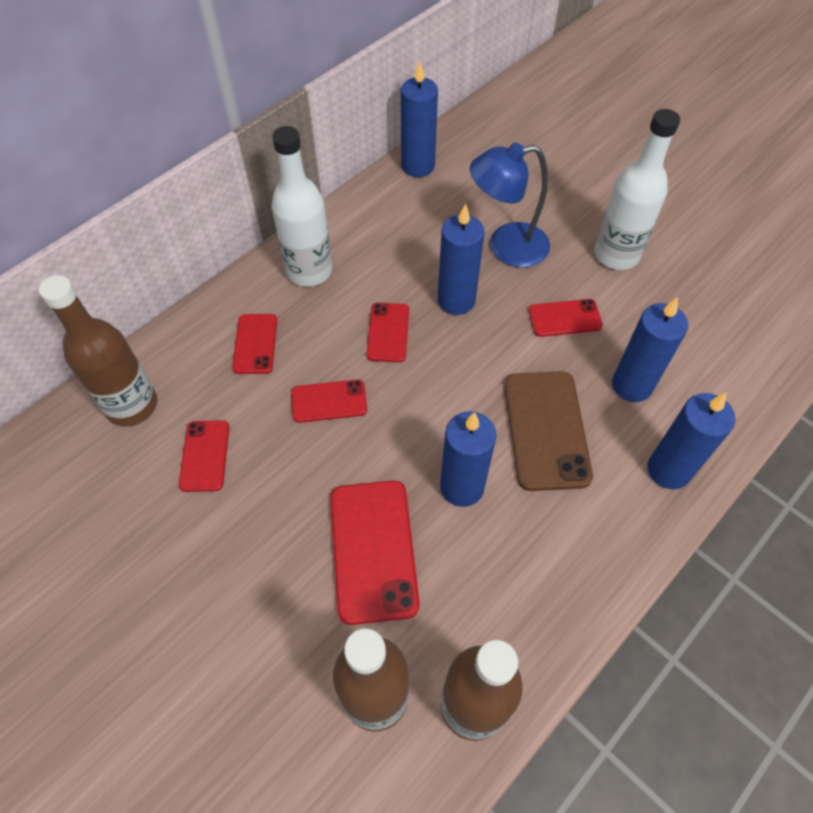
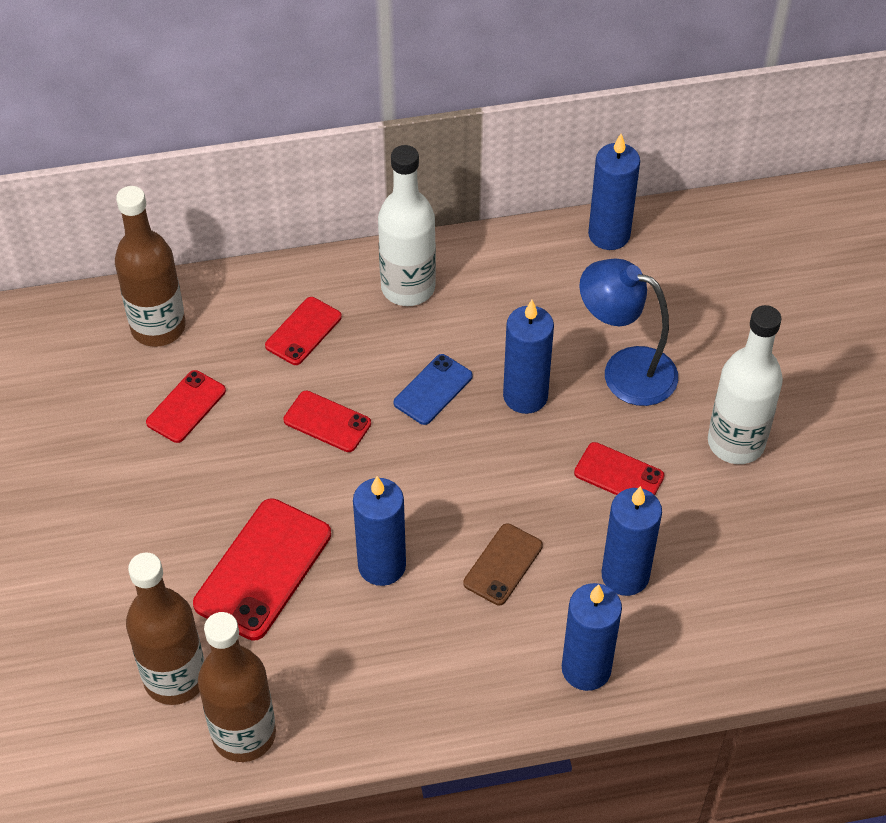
camera: 35 degrees right, 5 degrees down
red phone [367,303,409,362] -> blue phone [394,354,473,425]
brown phone [504,371,593,491] -> brown phone [463,523,543,605], size x0.58

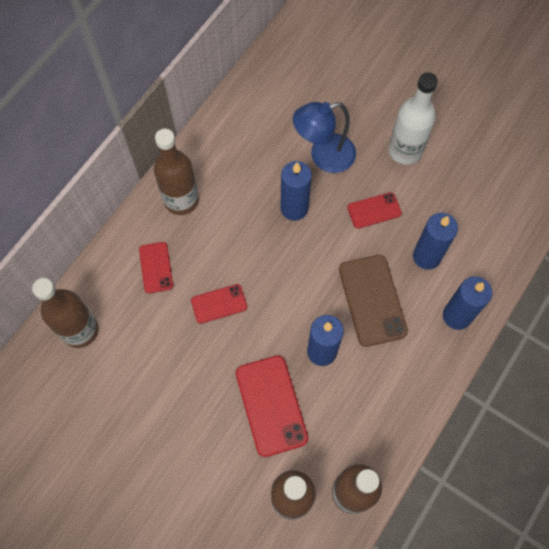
camera: 45 degrees left, 15 degrees up
red phone [146,370,226,443] -> none
white bottle [378,145,436,306] -> brown bottle [154,129,199,215]
blue phone [394,354,473,425] -> none
brown phone [463,523,543,605] -> brown phone [339,255,408,347], size x1.72
blue candle [588,134,640,250] -> none

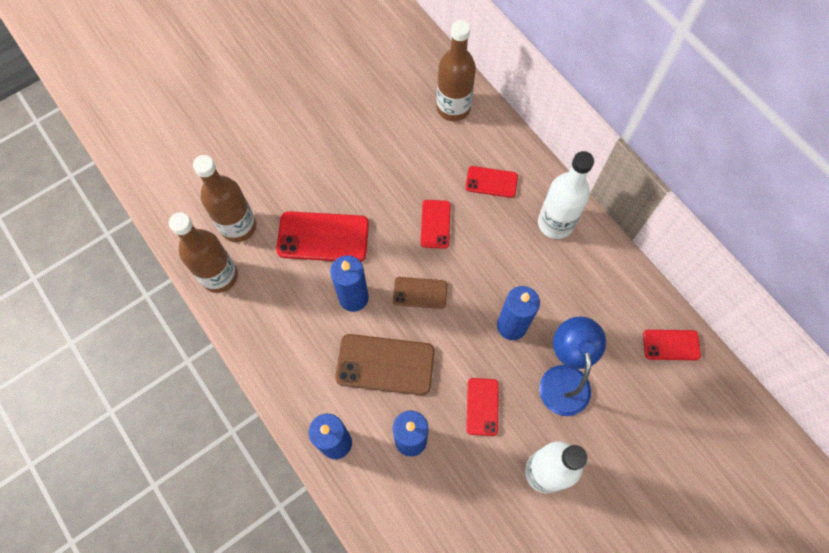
camera: 110 degrees right, 0 degrees up
brown bottle [154,129,199,215] -> white bottle [538,151,594,239]
none -> brown phone [393,277,447,309]
none -> red phone [643,330,701,360]

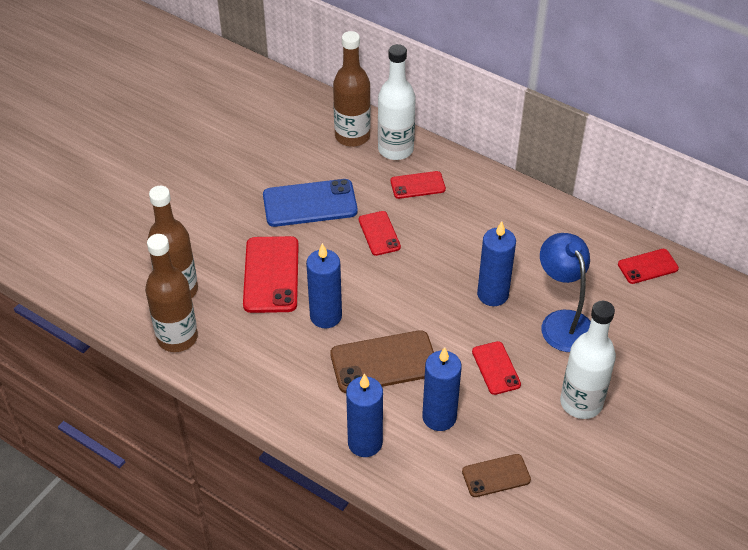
camera: 20 degrees left, 20 degrees down
red phone [276,211,369,262] -> red phone turned 75 degrees counterclockwise [243,236,299,313]
brown phone [393,277,447,309] -> brown phone moved to [462,454,531,497]
white bottle [538,151,594,239] -> white bottle moved to [378,44,416,160]
none -> blue phone [263,179,358,227]

